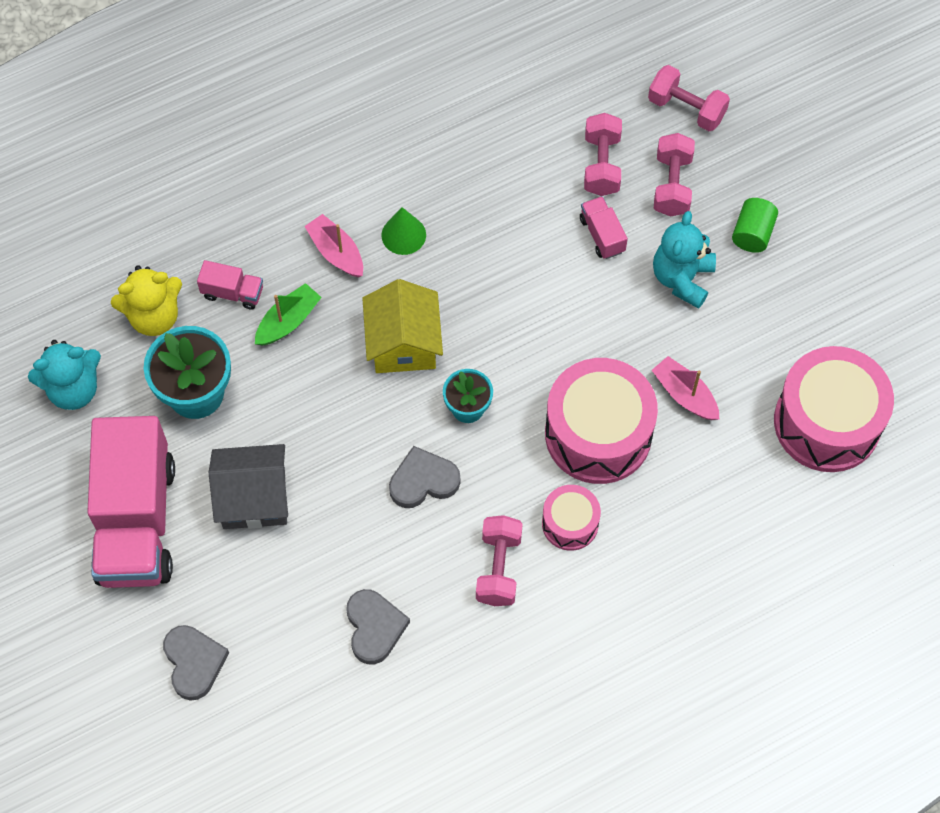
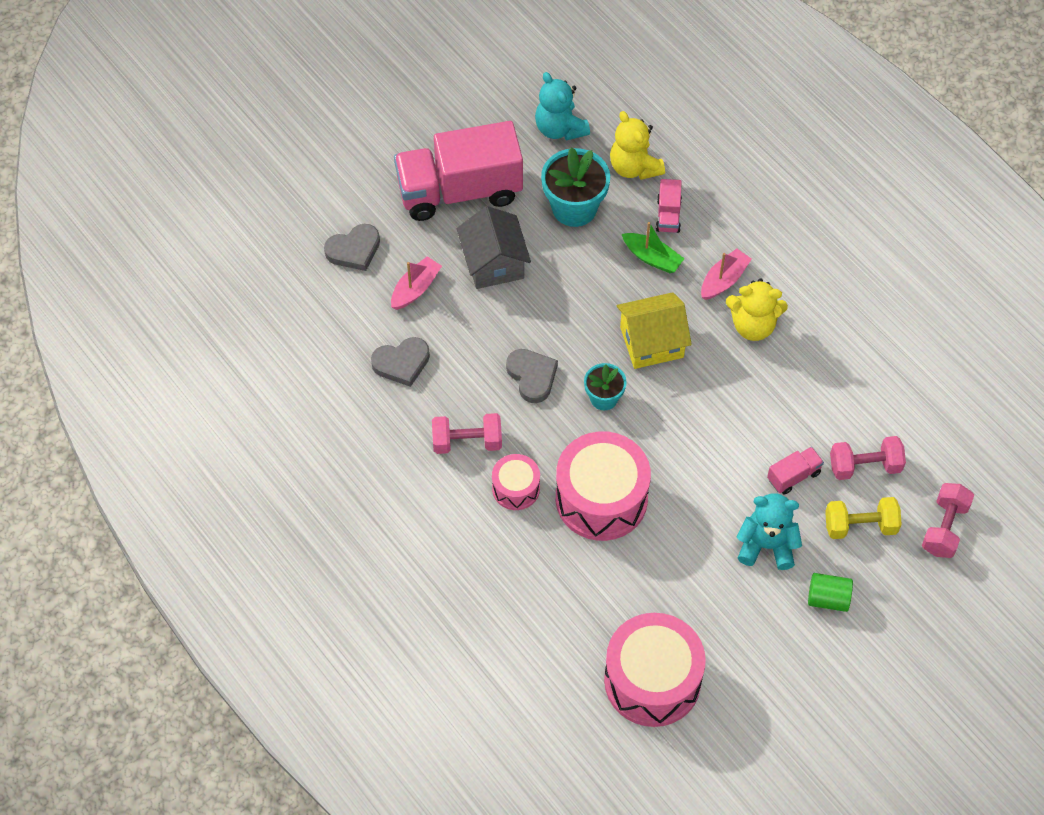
camera: 80 degrees right, 5 degrees down
green cone [381,207,426,255] -> yellow teddy bear [726,278,788,341]
pink boat [652,356,719,420] -> pink boat moved to [391,256,442,310]
pink dumbbell [654,133,695,217] -> yellow dumbbell [825,497,902,539]

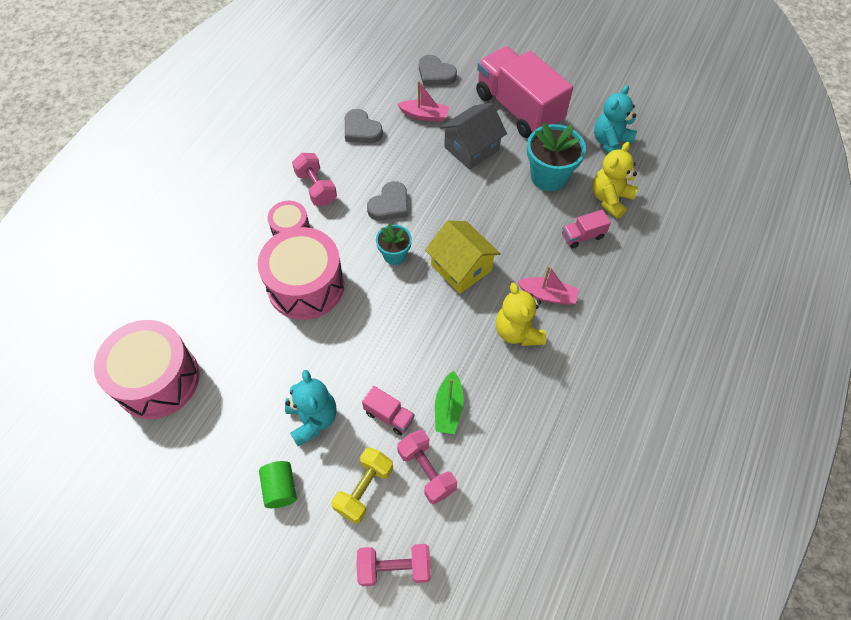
camera: 65 degrees right, 0 degrees up
green boat [622,222,684,273] -> green boat moved to [435,371,464,434]
yellow dumbbell [825,497,902,539] -> yellow dumbbell turned 60 degrees clockwise [331,447,393,524]

